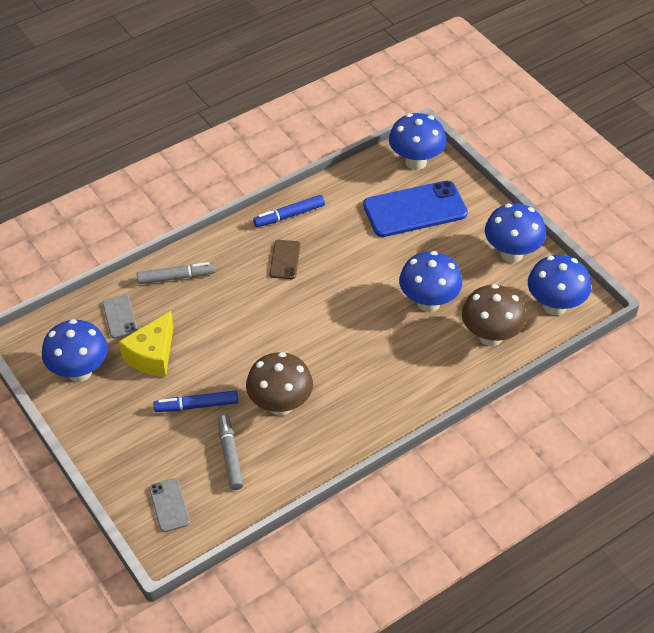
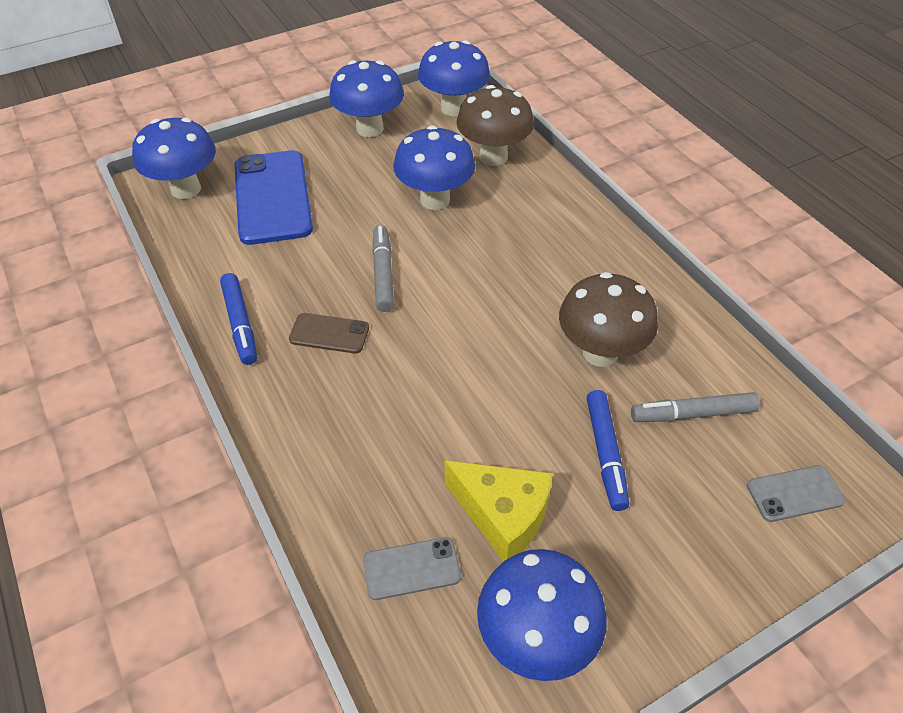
camera: 85 degrees left, 0 degrees up
grey marker [137,262,215,284] -> grey marker moved to [372,225,394,312]

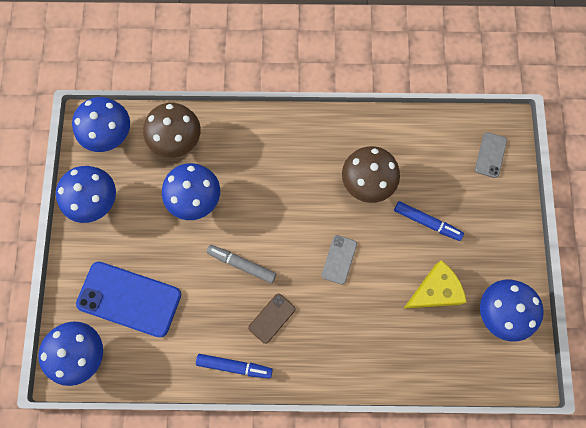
camera: 60 degrees left, 25 degrees up
grey phone [363,537,461,600] -> grey phone moved to [321,235,357,285]
grey marker [631,392,760,422] -> none

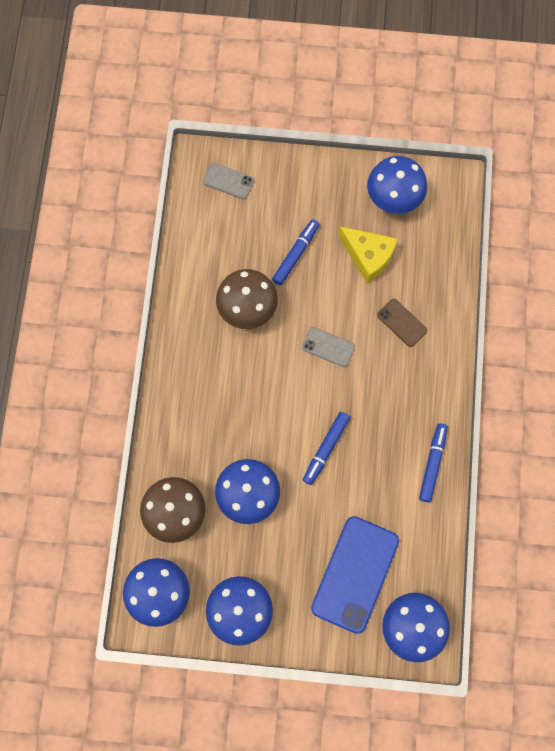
camera: 85 degrees left, 0 degrees up
grey marker [207,245,276,283] -> blue marker [303,412,350,485]
brown phone [248,294,296,344] -> brown phone moved to [377,299,427,347]
yellow cheese [403,260,467,309] -> yellow cheese turned 150 degrees clockwise [338,226,397,283]

